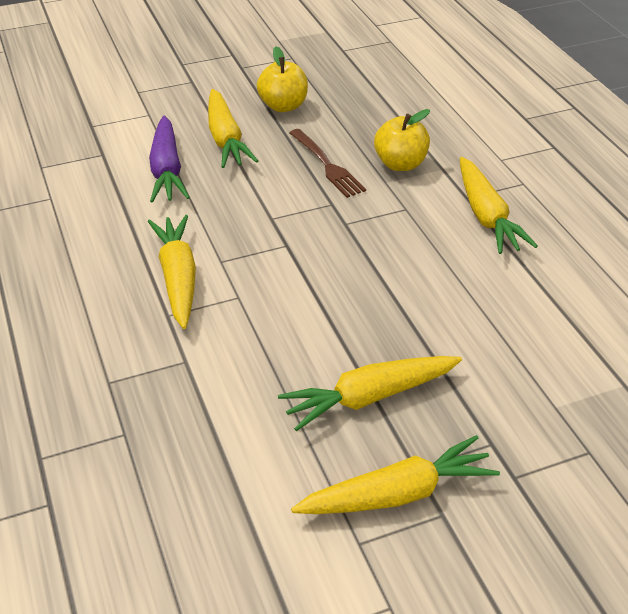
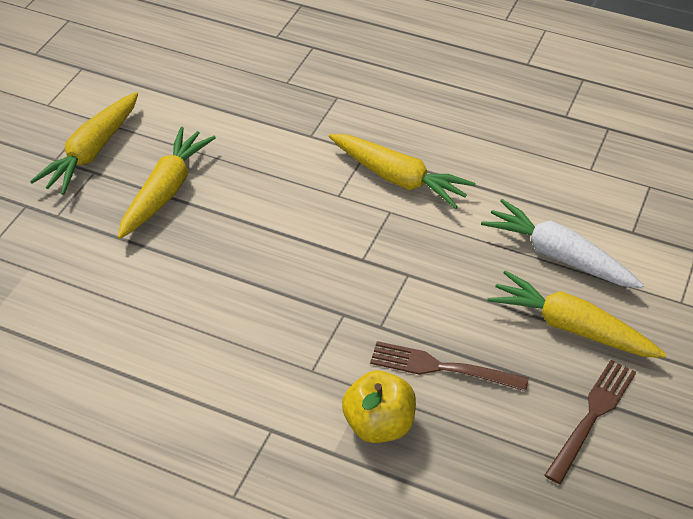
camera: 135 degrees right, 5 degrees up
purple carrot [149,116,190,203] -> white carrot [481,199,644,288]
yellow apple [257,46,308,112] -> brown fork [544,360,636,484]
yellow carrot [460,157,538,254] -> none

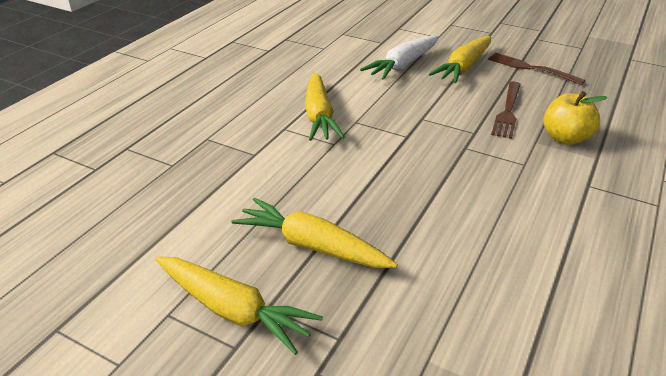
camera: 85 degrees left, 10 degrees down
yellow carrot [329,134,476,209] -> yellow carrot turned 135 degrees clockwise [305,72,345,141]

